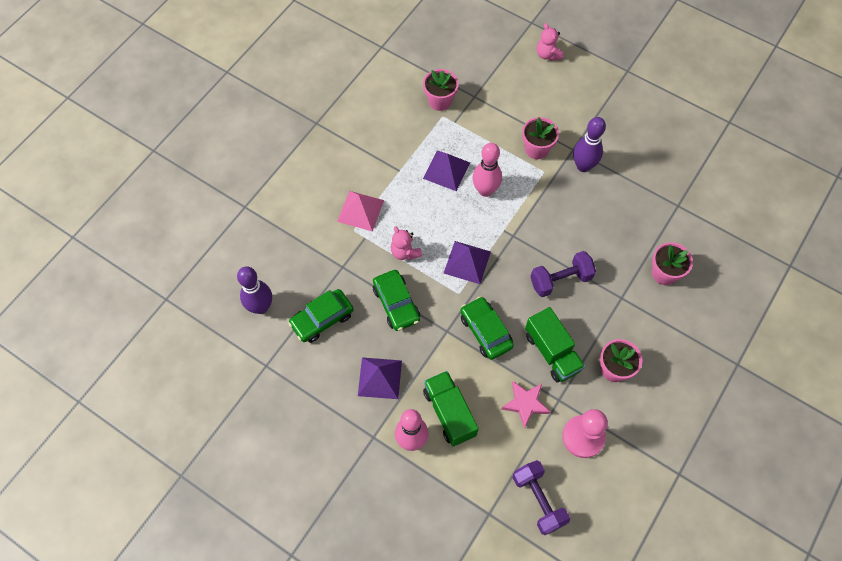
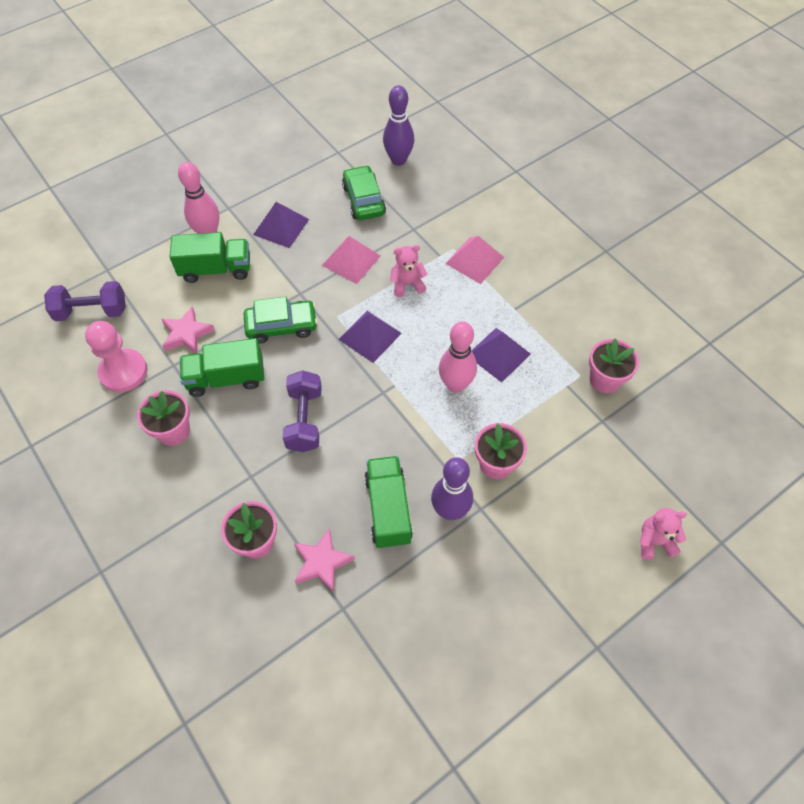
camera: 110 degrees right, 5 degrees down
green car [373,270,420,331] -> pink pyramid [322,236,380,284]
none -> pink star [294,528,355,592]
none -> green truck [364,456,413,549]

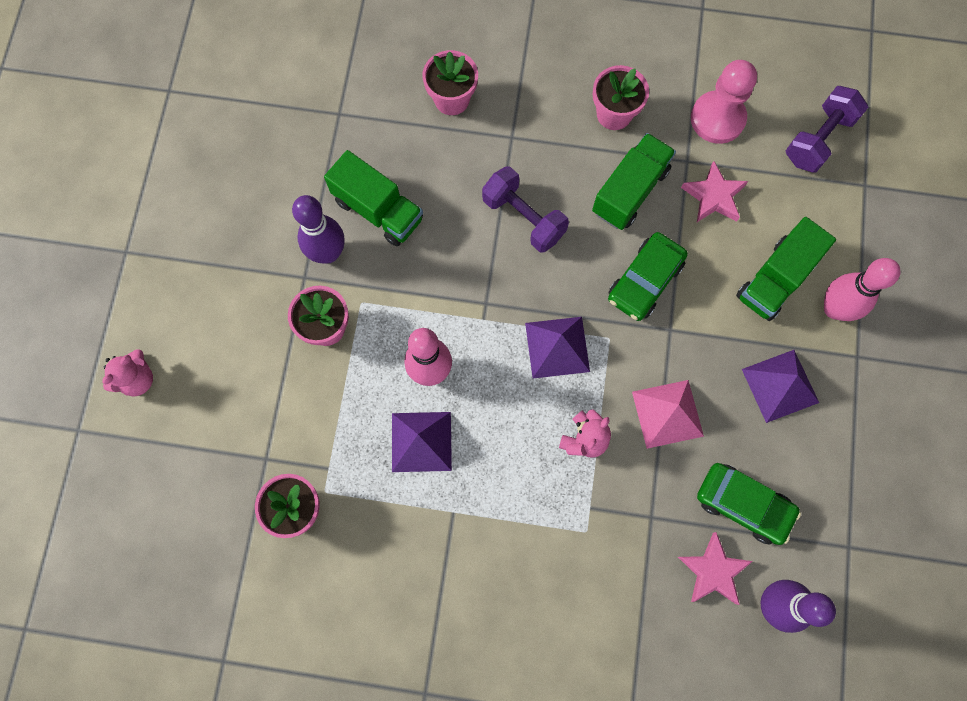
camera: 135 degrees right, 15 degrees up
pink star [294,528,355,592] -> pink star moved to [678,532,753,605]
pink pyramid [445,236,504,284] -> none

